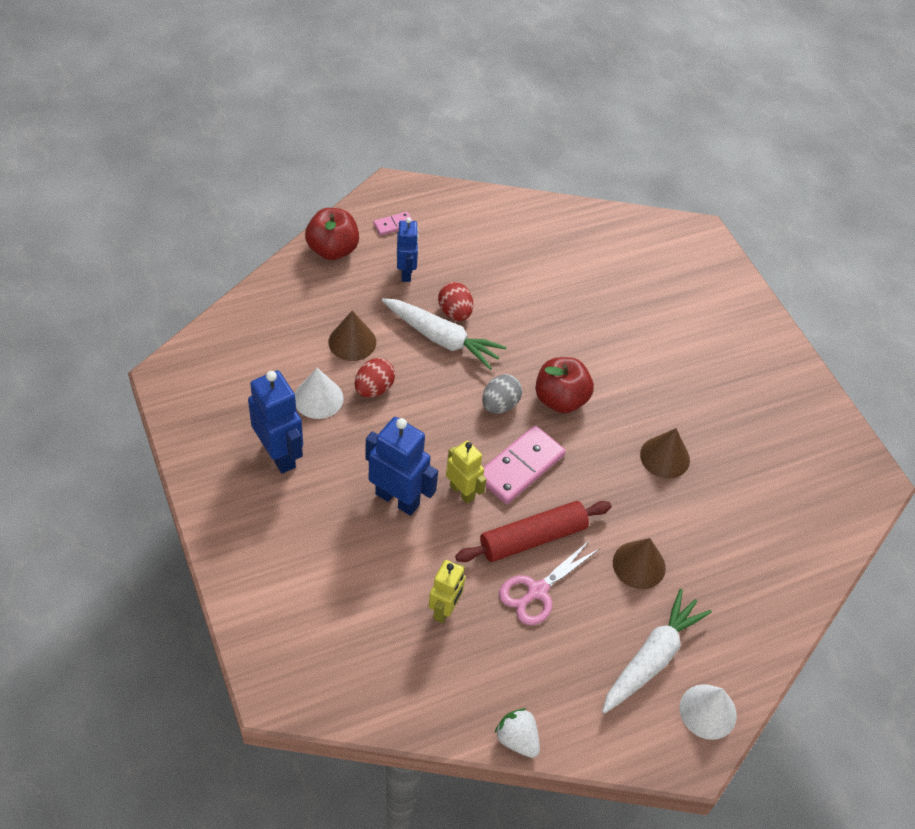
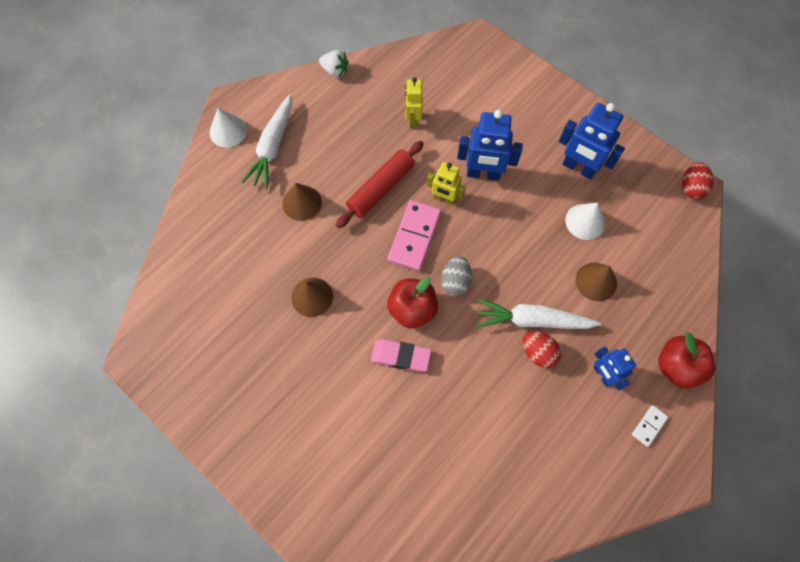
camera: 160 degrees right, 15 degrees up
red egg [355,358,395,397] -> red egg moved to [682,162,714,199]
pink domino [373,212,413,236] -> white domino [632,405,668,447]
pink scissors [499,540,599,625] -> none
none -> pink eraser [371,339,431,372]

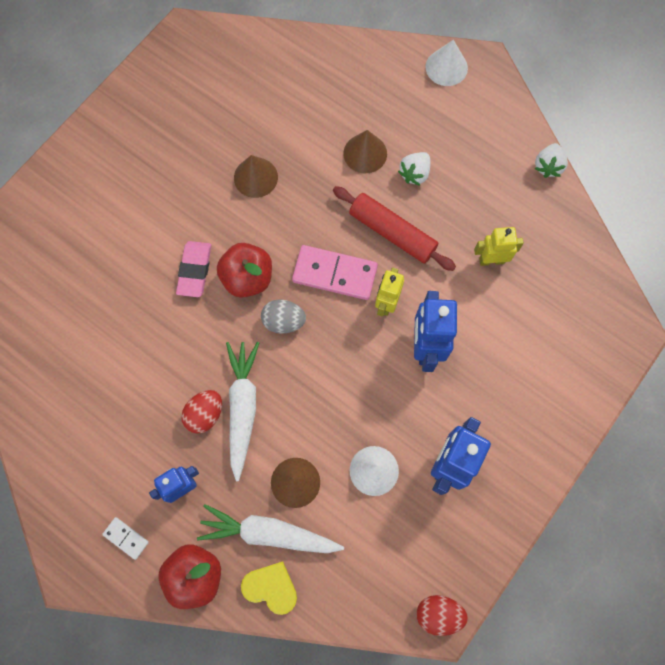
camera: 85 degrees right, 5 degrees up
white carrot [242,94,292,189] -> white carrot moved to [197,504,344,553]
none -> yellow heart [241,561,297,615]
none -> white strawberry [398,152,430,186]

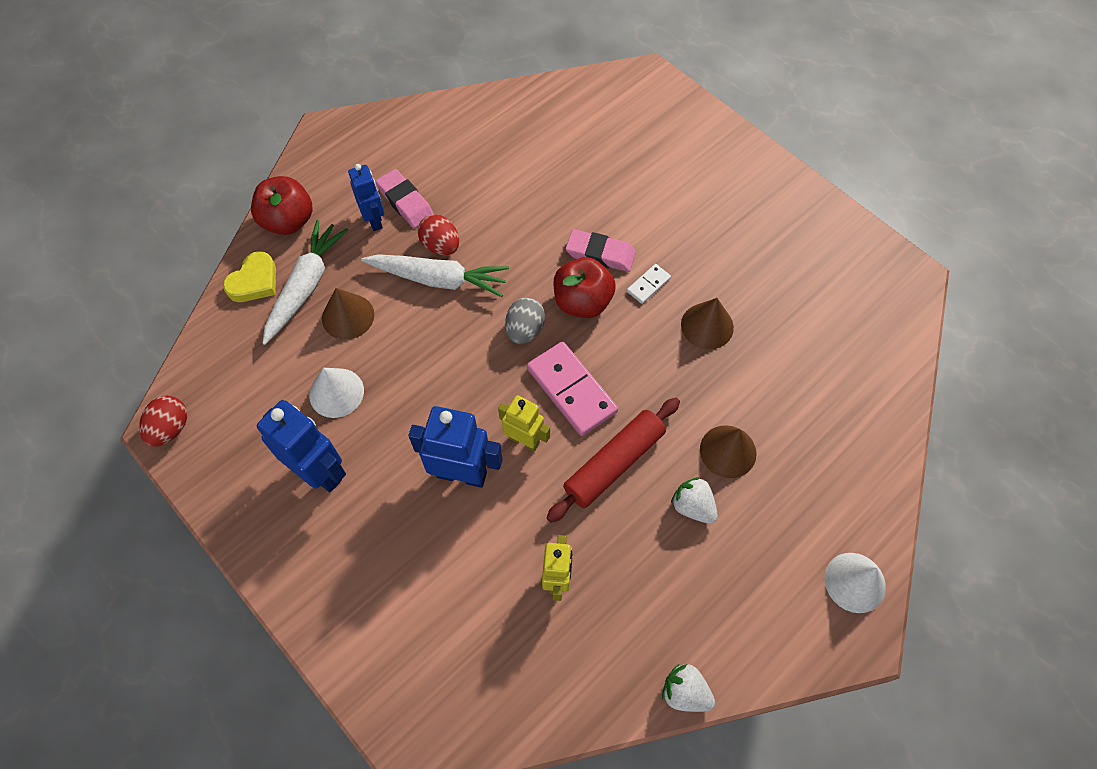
camera: 100 degrees right, 10 degrees down
white domino [102,517,149,560] -> white domino moved to [627,264,671,304]
pink domino [292,245,378,300] -> pink domino turned 60 degrees counterclockwise [527,341,618,436]
none -> pink eraser [375,169,434,228]

